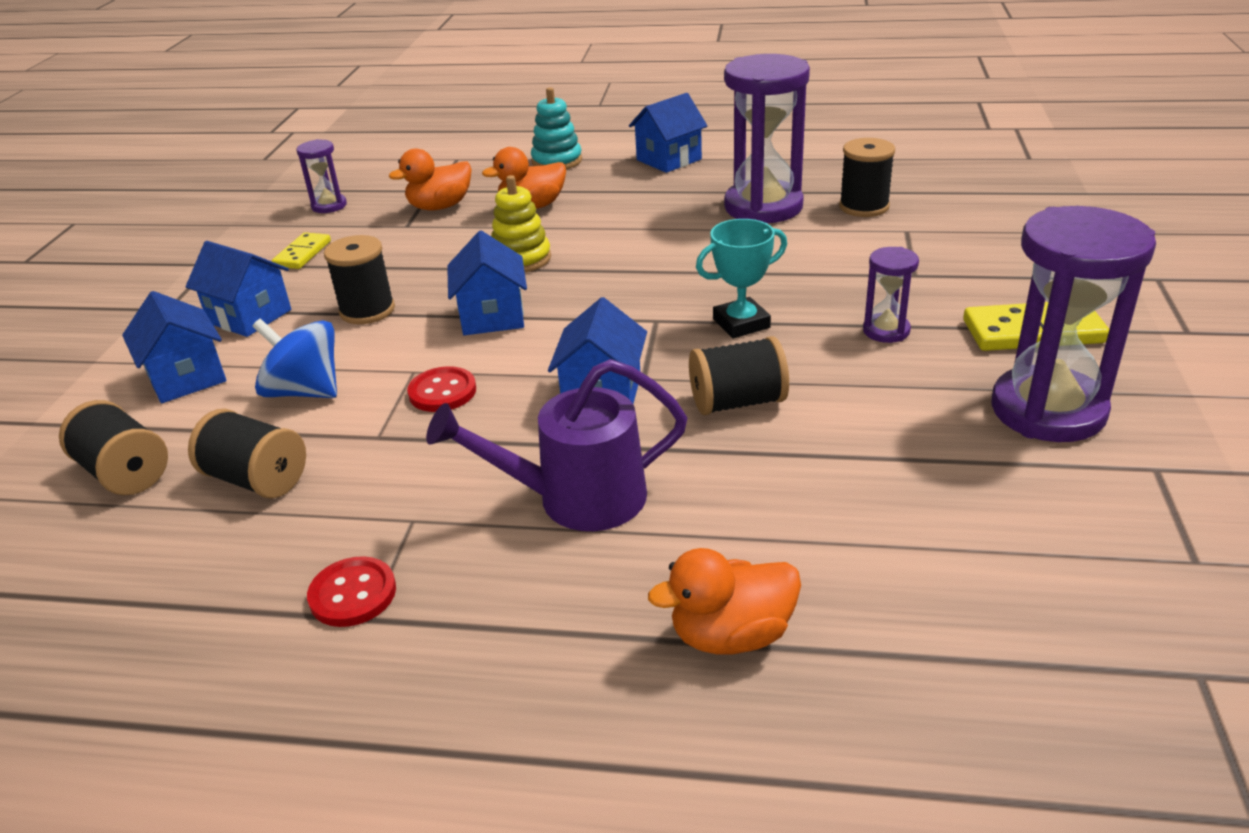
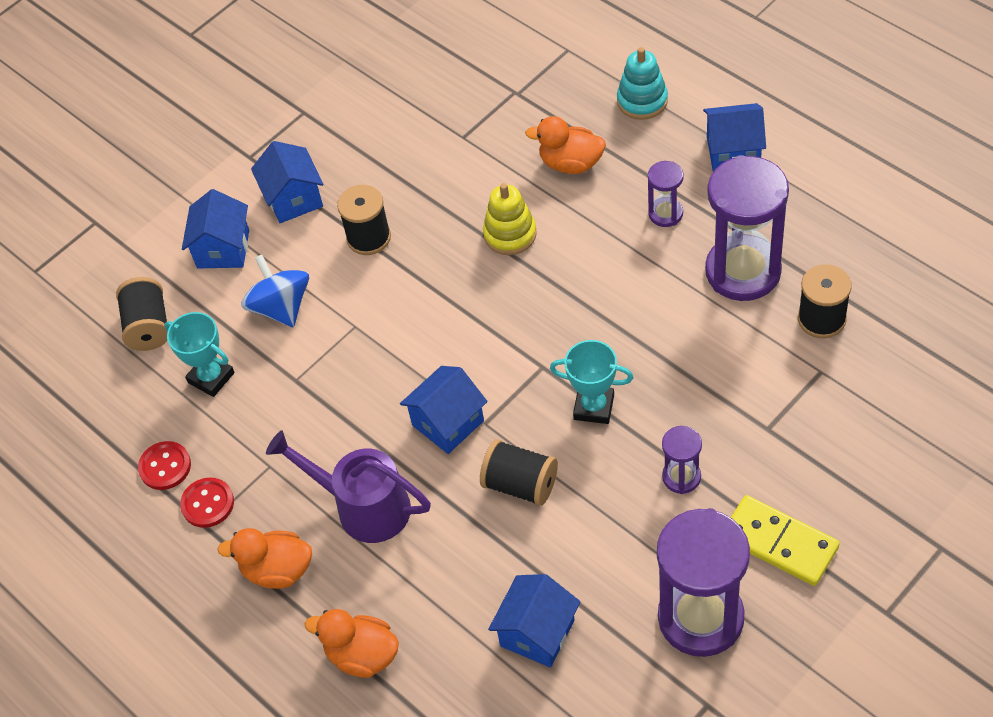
camera: 40 degrees right, 20 degrees up
black spool [188,409,306,499] -> turquoise trophy [164,312,235,397]
yellow domino [272,232,331,269] -> none
purple hourglass [296,139,347,213] -> purple hourglass moved to [648,161,684,227]
orange duck [389,148,472,210] -> orange duck moved to [217,528,312,589]
red button [407,366,476,412] -> red button moved to [138,441,191,490]
blue house [447,231,527,335] -> blue house moved to [488,574,580,668]

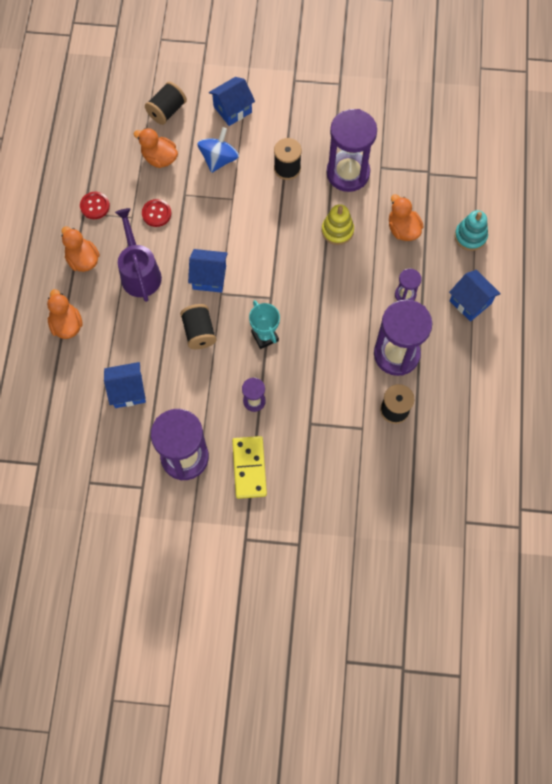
camera: 45 degrees right, 15 degrees up
red button [138,441,191,490] -> red button moved to [142,199,172,227]
turquoise trophy [164,312,235,397] -> orange duck [134,128,178,168]
blue house [251,141,324,223] -> none
none -> purple hourglass [326,109,377,192]

